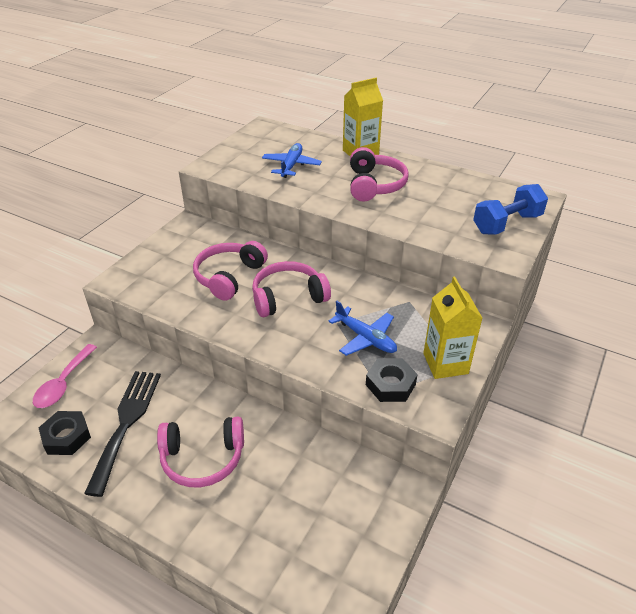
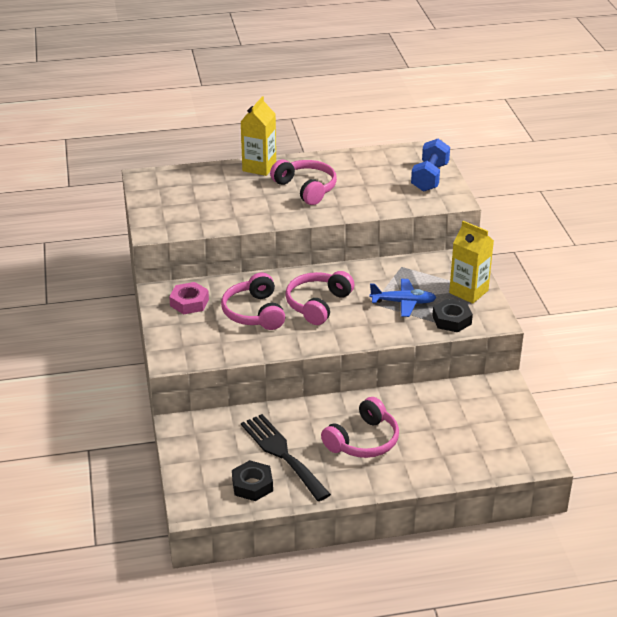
camera: 40 degrees left, 5 degrees down
pink spoon [33,344,97,408] -> none
blue plane [262,143,322,178] -> none
none -> pink nut [169,282,209,314]

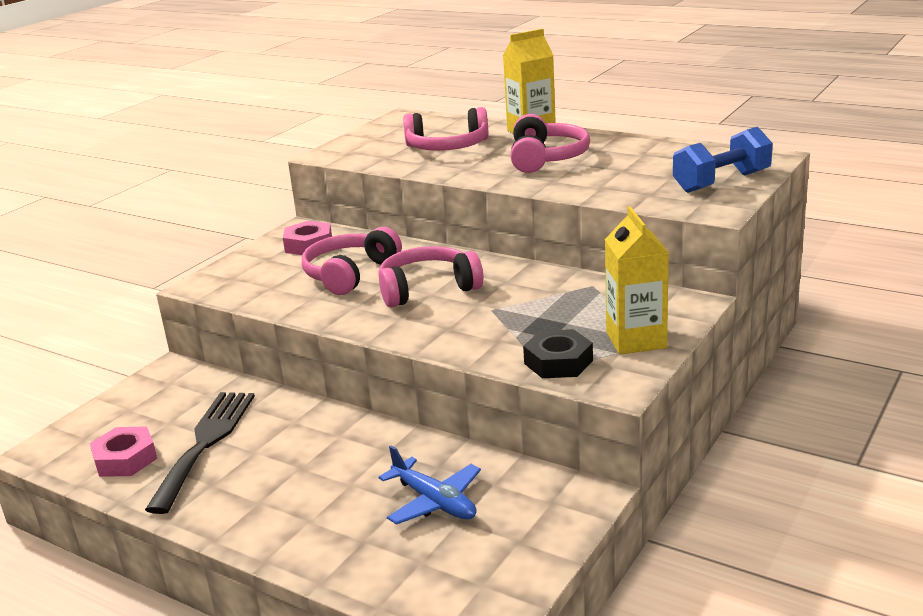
camera: 45 degrees right, 10 degrees down
black nut [232,460,273,501] -> pink nut [90,426,157,477]
pink headphones [321,397,399,458] -> pink headphones moved to [403,107,488,151]
blue plane [370,279,436,317] -> blue plane moved to [379,445,481,525]

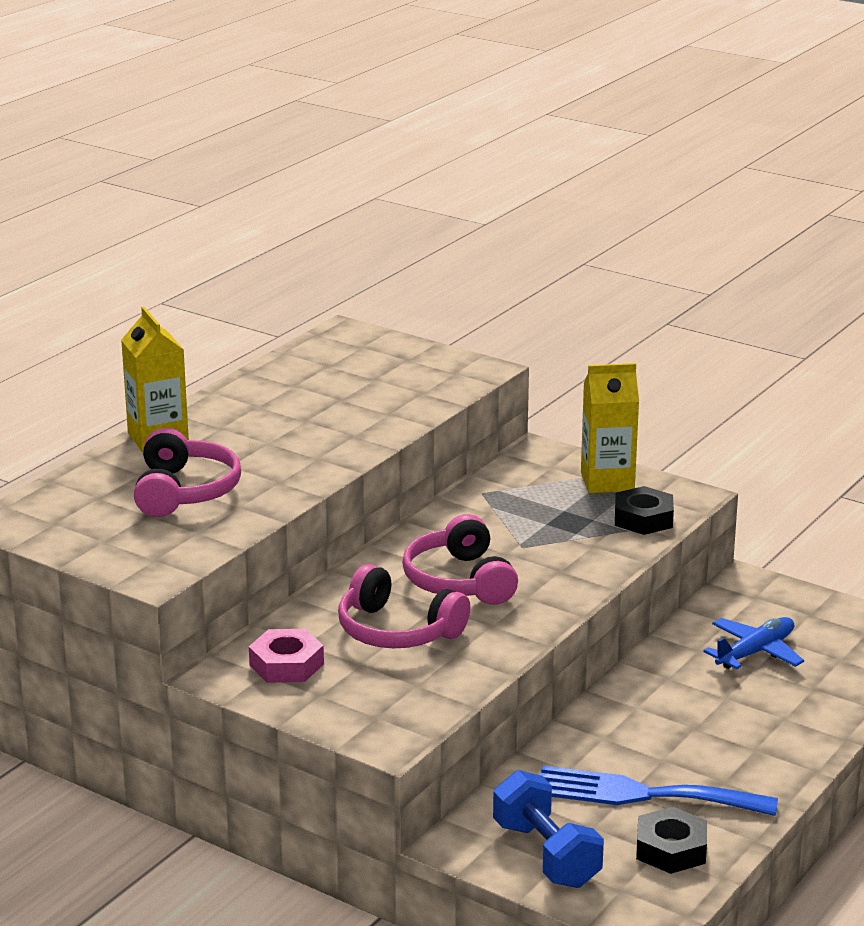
camera: 90 degrees left, 0 degrees up
pink nut [90,426,157,477] -> black nut [636,807,707,874]
black fork [145,392,255,514] -> blue fork [540,766,778,816]
pink headphones [510,114,590,173] -> none
blue dumbbell [673,127,773,193] -> blue dumbbell moved to [493,770,604,888]

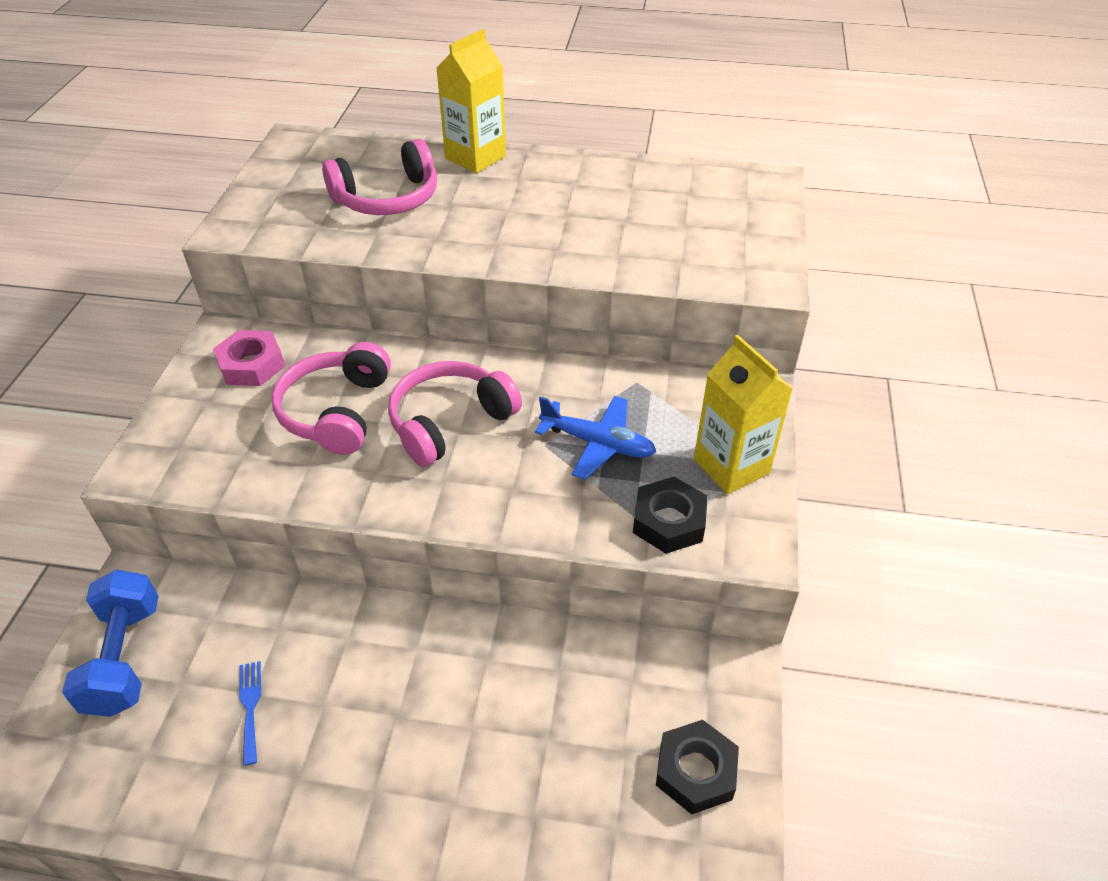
camera: 65 degrees right, 20 degrees up
blue dumbbell [493,770,604,888] -> blue dumbbell turned 45 degrees counterclockwise [62,569,159,717]
blue fork [540,766,778,816] -> blue fork [239,661,261,765], size x0.43
black nut [636,807,707,874] -> black nut moved to [656,720,739,815]
blue plane [703,617,804,669] -> blue plane moved to [535,396,656,480]

